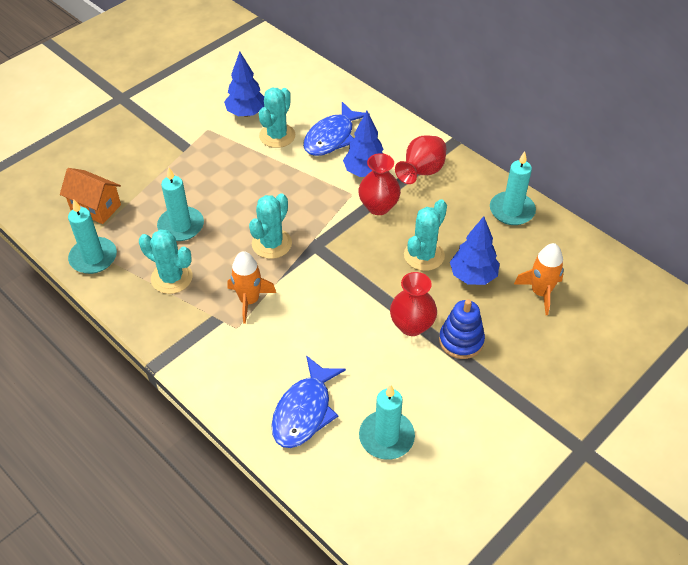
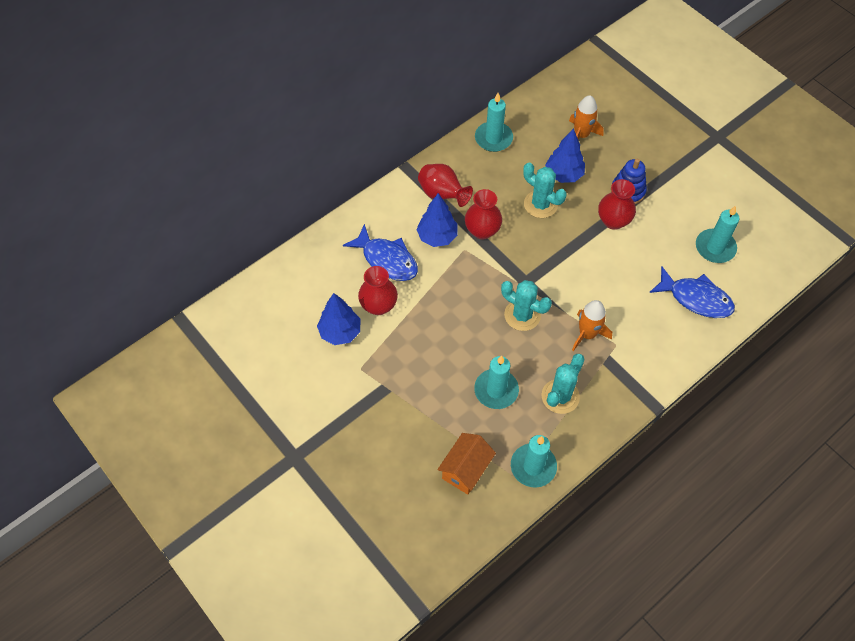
camera: 85 degrees left, 10 degrees up
turquoise cactus [259,88,295,148] -> red vase [358,266,398,315]

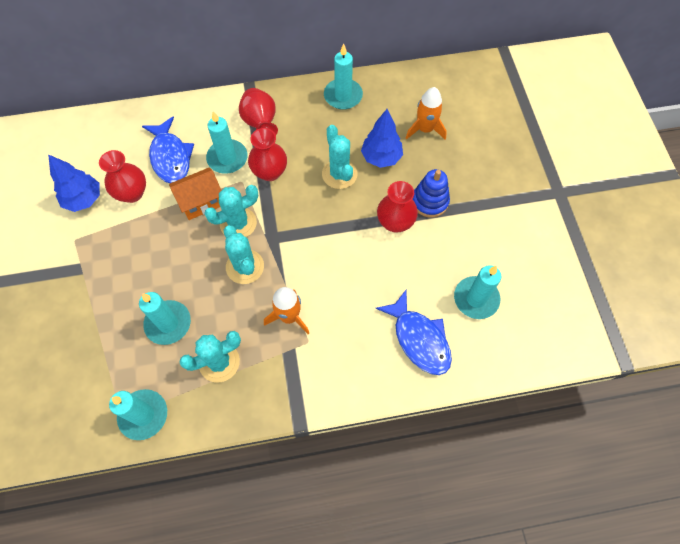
camera: 30 degrees right, 5 degrees up
blue tree [416,193,458,247] -> turquoise candle [206,111,248,174]
orange house [437,433,496,495] -> orange house moved to [169,167,222,220]
none -> turquoise cactus [204,185,258,237]

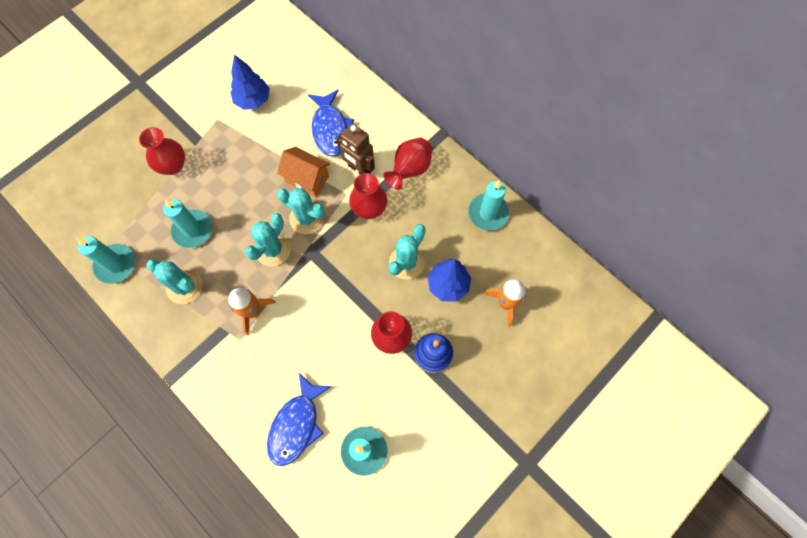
camera: 55 degrees right, 5 degrees up
red vase [99,150,146,203] -> red vase moved to [139,127,185,175]
blue fish [142,116,194,183] -> blue fish turned 45 degrees counterclockwise [308,90,354,156]
turquoise candle [206,111,248,174] -> brown robot [336,123,375,174]

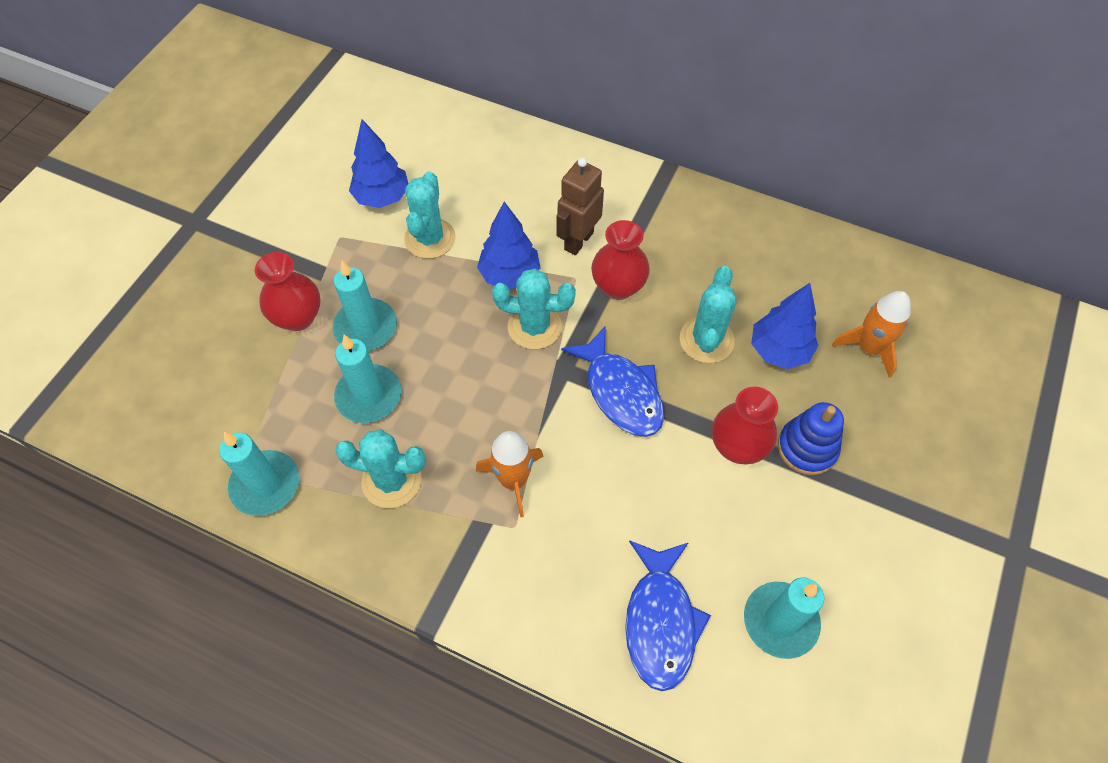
camera: 20 degrees left, 10 degrees down
turquoise cactus [245,213,291,266] -> turquoise cactus moved to [404,171,456,259]
orange house [277,147,330,197] -> blue tree [477,202,540,289]
blue fish [308,90,354,156] -> blue fish moved to [561,325,664,437]
brown robot [336,123,375,174] -> brown robot turned 105 degrees clockwise [556,157,604,255]
red vase [383,137,432,190] -> none
turquoise candle [468,180,509,231] -> turquoise candle moved to [333,261,397,351]

